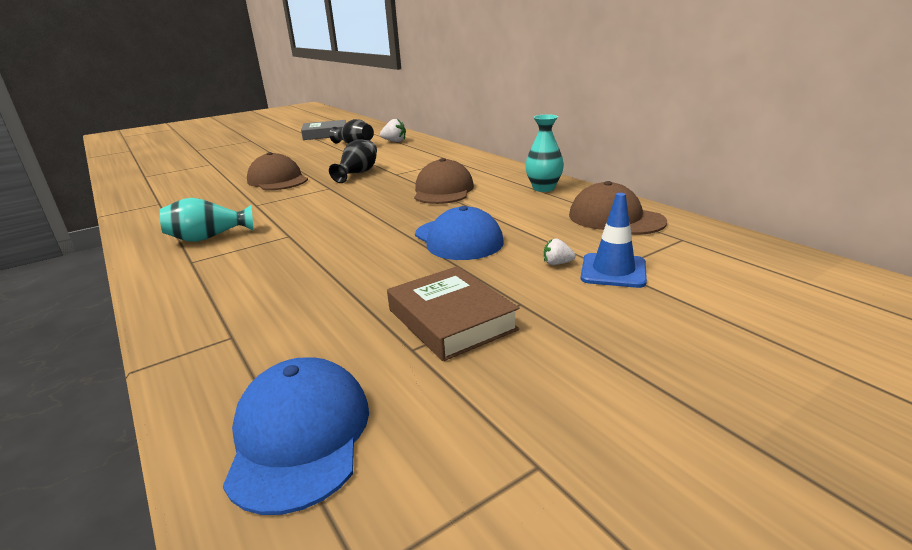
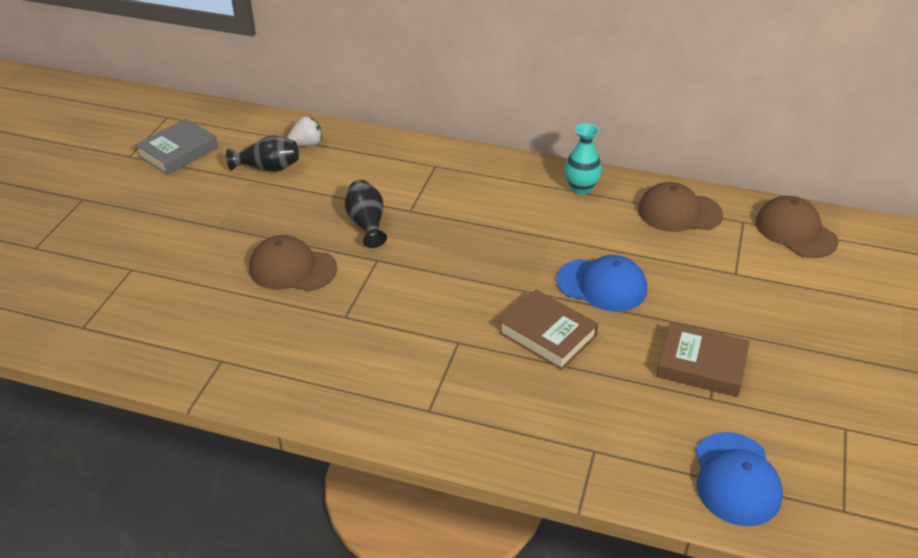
camera: 40 degrees left, 15 degrees up
turquoise vase [160,198,253,242] -> none
blue cap [223,357,369,515] -> blue cap turned 135 degrees counterclockwise [696,432,783,526]
brown cap [414,158,474,204] -> brown cap moved to [755,196,838,258]
white strawberry [544,238,576,265] -> none
blue traffic cone [581,193,647,288] -> none
none -> brown book [499,290,598,370]

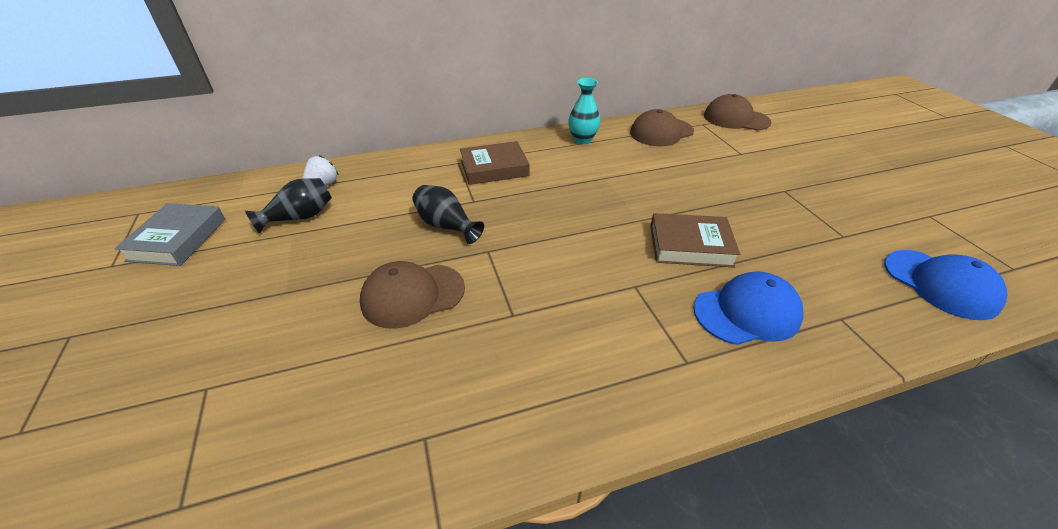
camera: 35 degrees left, 0 degrees up
blue cap [556,255,647,312] -> blue cap moved to [693,271,804,345]
brown book [656,322,750,397] -> brown book moved to [460,141,529,185]

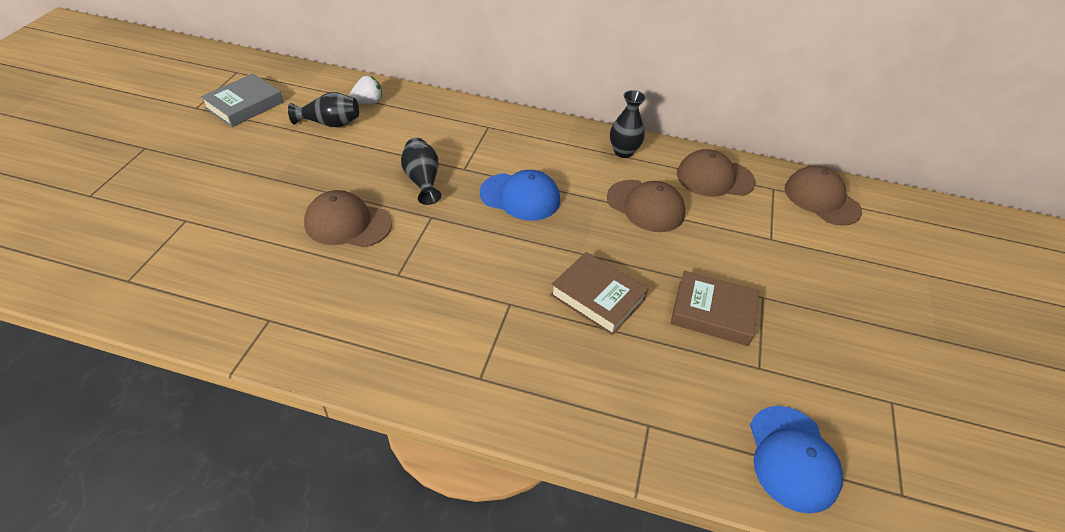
camera: 30 degrees right, 5 degrees up
brown book [460,141,529,185] -> brown book moved to [670,270,759,346]
turquoise vase [568,78,600,144] -> black vase [610,90,646,158]
blue cap [693,271,804,345] -> blue cap moved to [480,170,560,221]
none -> brown cap [607,180,686,232]

